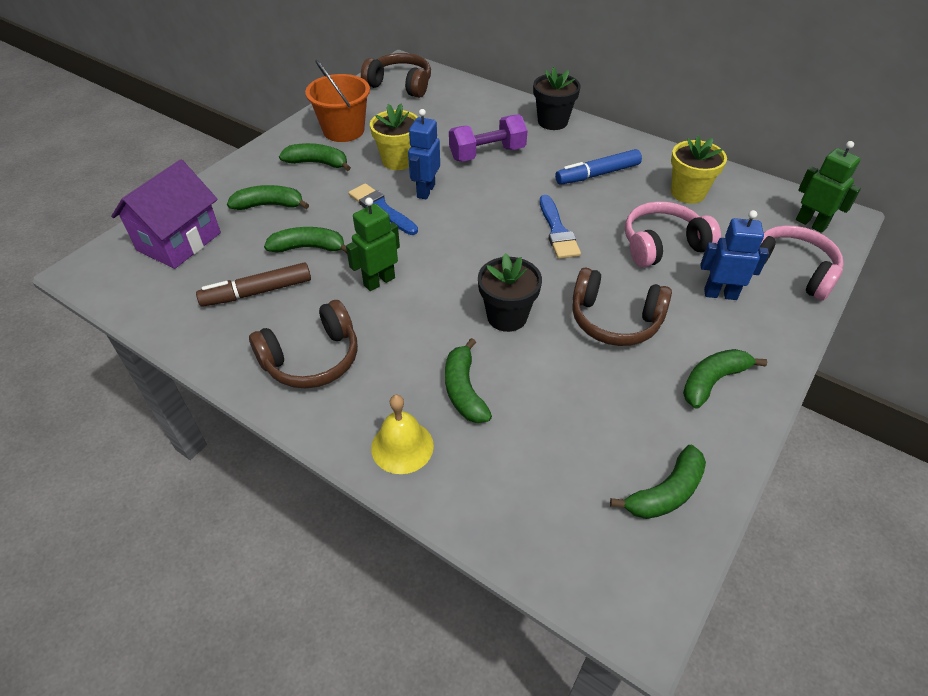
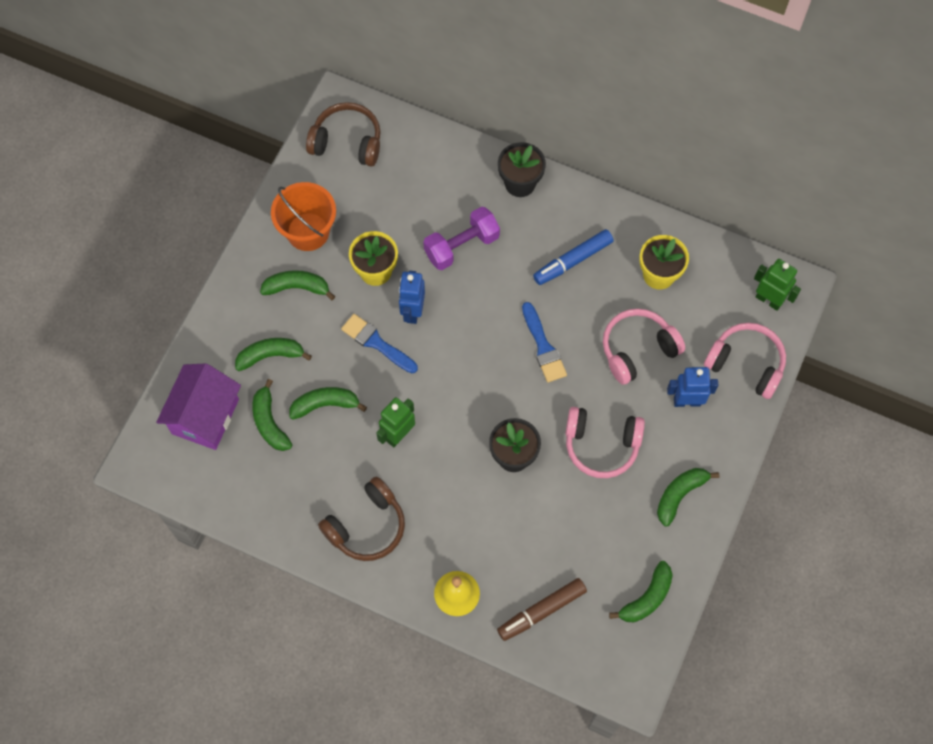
camera: 10 degrees left, 20 degrees up
brown marker [196,262,311,307] -> brown marker moved to [497,578,587,641]
green banana [445,338,492,423] -> green banana moved to [252,379,292,451]
brown headphones [572,268,672,346] -> pink headphones [565,407,645,478]

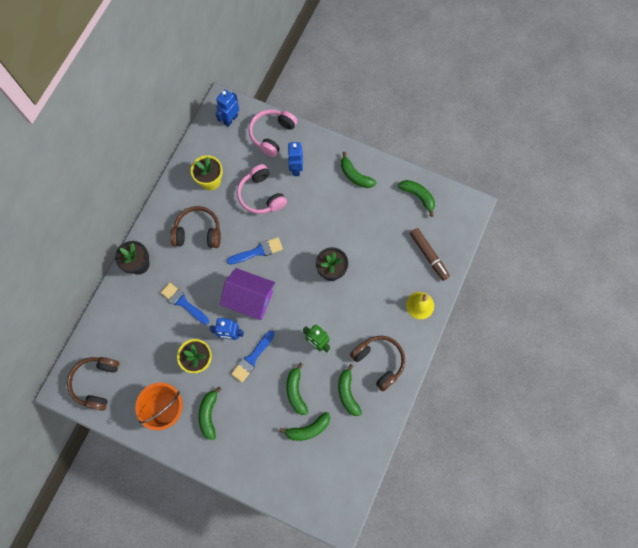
camera: 90 degrees left, 5 degrees up
purple house [156,363,241,450] -> purple house moved to [220,268,275,320]
green banana [235,338,312,371] -> green banana moved to [338,364,362,416]
purple dumbbell [423,206,500,270] -> blue brush [161,283,209,325]
blue marker [533,229,614,285] -> brown headphones [170,206,221,248]
pink headphones [565,407,645,478] -> none
green robot [754,259,801,311] -> blue robot [216,89,239,127]

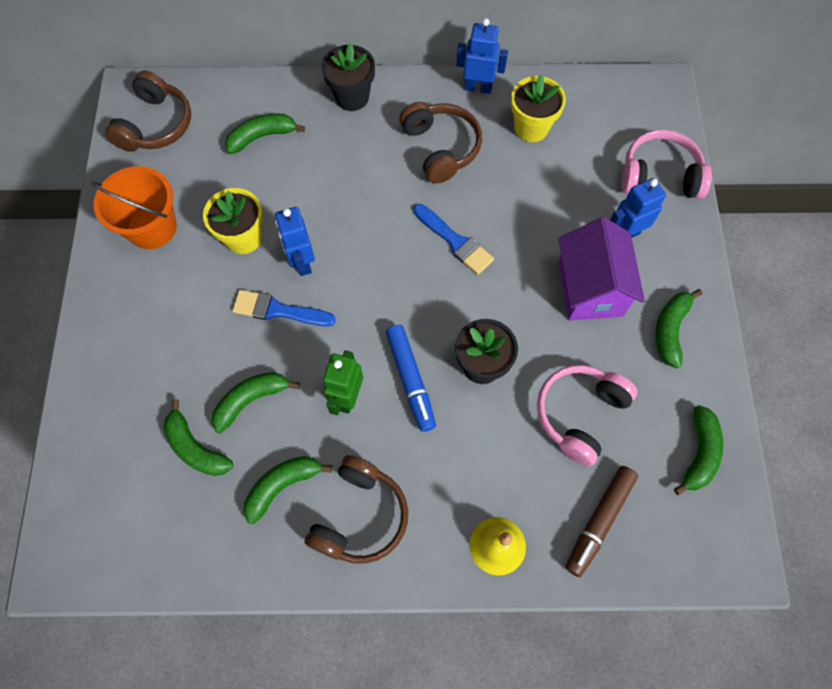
camera: 65 degrees right, 5 degrees down
brown headphones [67,357,119,411] -> brown headphones turned 120 degrees clockwise [105,71,191,152]
blue brush [161,283,209,325] -> none
green banana [198,387,221,440] -> green banana moved to [225,113,305,154]
blue robot [216,89,239,127] -> blue robot moved to [456,18,508,94]
purple house [220,268,275,320] -> purple house moved to [558,217,645,321]
pink headphones [237,164,287,214] -> pink headphones moved to [537,365,637,466]
none -> blue marker [386,325,436,432]

